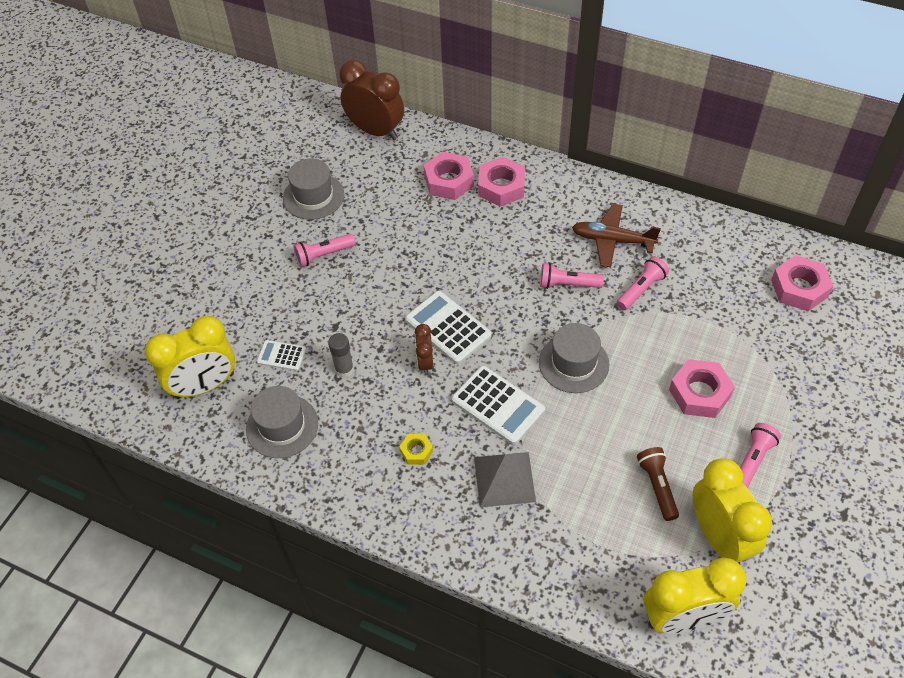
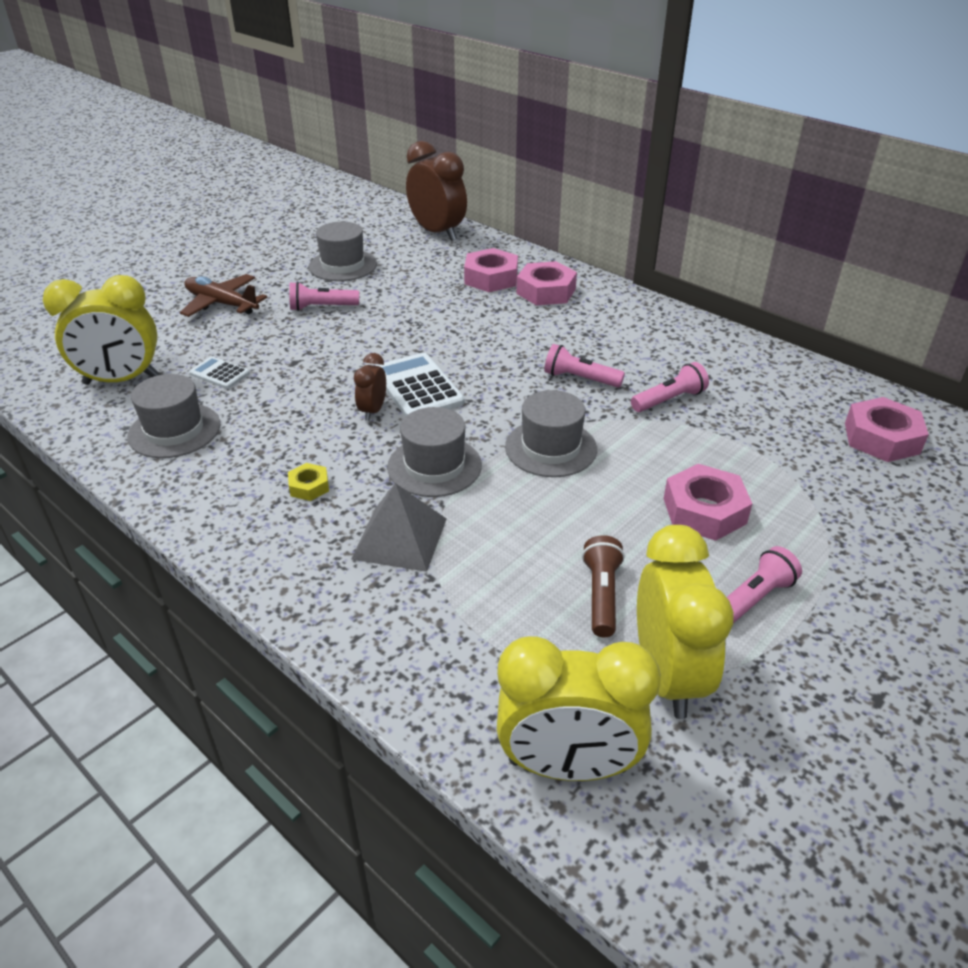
camera: 15 degrees right, 15 degrees down
grey glue stick [328,333,354,378] -> none
white calculator [452,366,545,445] -> grey hat [387,407,482,497]
brown plane [572,204,661,267] -> brown plane moved to [180,274,268,317]

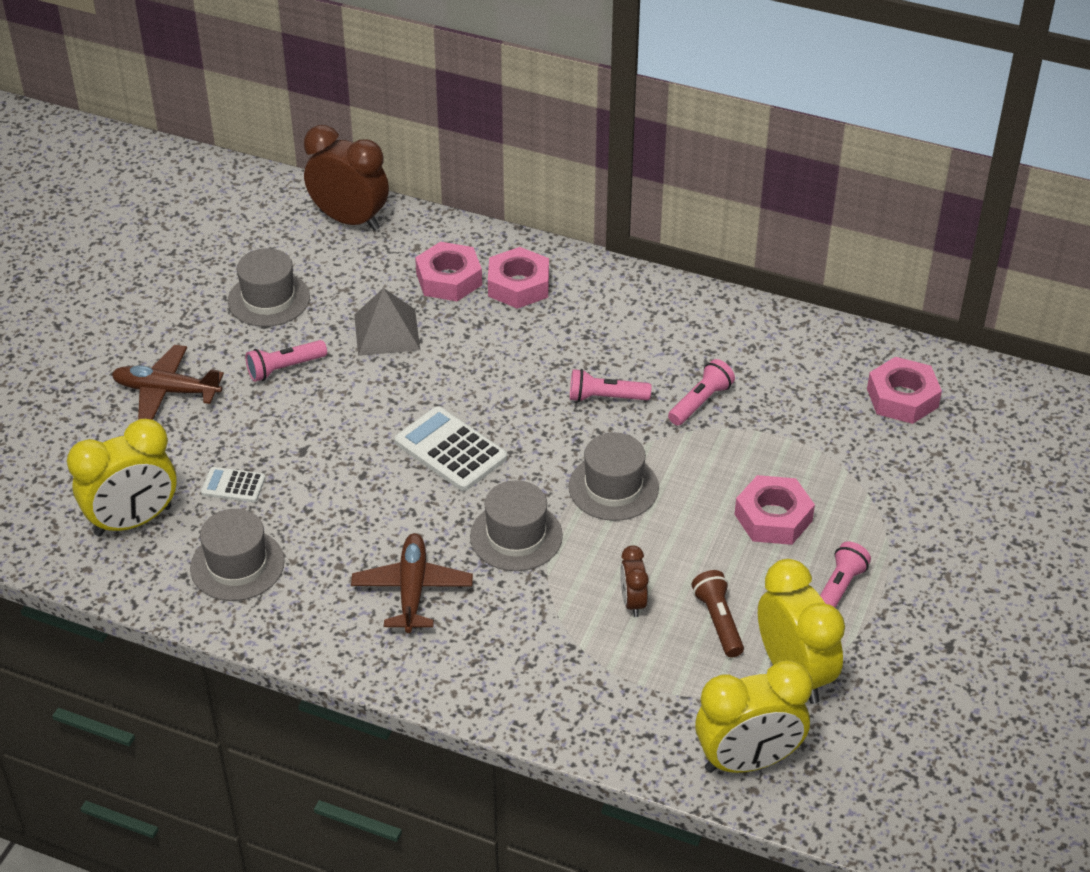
camera: 20 degrees left, 5 degrees up
yellow nut [288,463,329,501] -> brown plane [351,533,473,633]
grey pyramid [351,483,446,572] -> grey pyramid moved to [354,288,420,356]
brown clock [354,353,386,421] -> brown clock moved to [620,545,649,617]

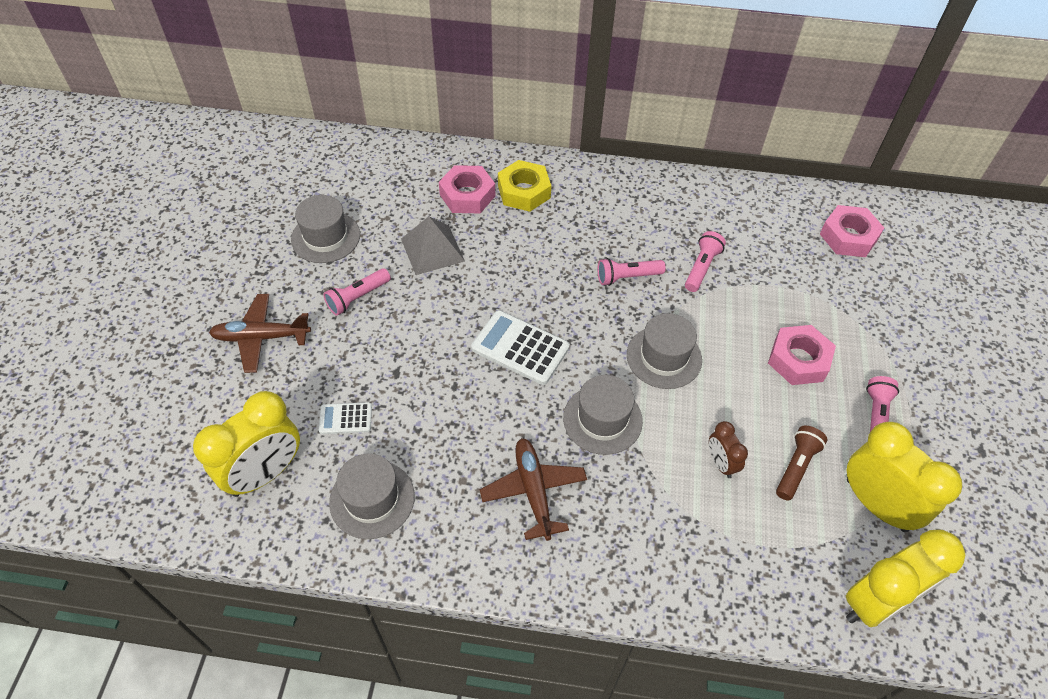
camera: 15 degrees left, 10 degrees up
brown clock [304,125,389,231] -> none
pink nut [488,247,549,309] -> yellow nut [498,160,551,212]
brown flashlight [692,570,744,657] -> brown flashlight turned 60 degrees clockwise [776,426,827,501]

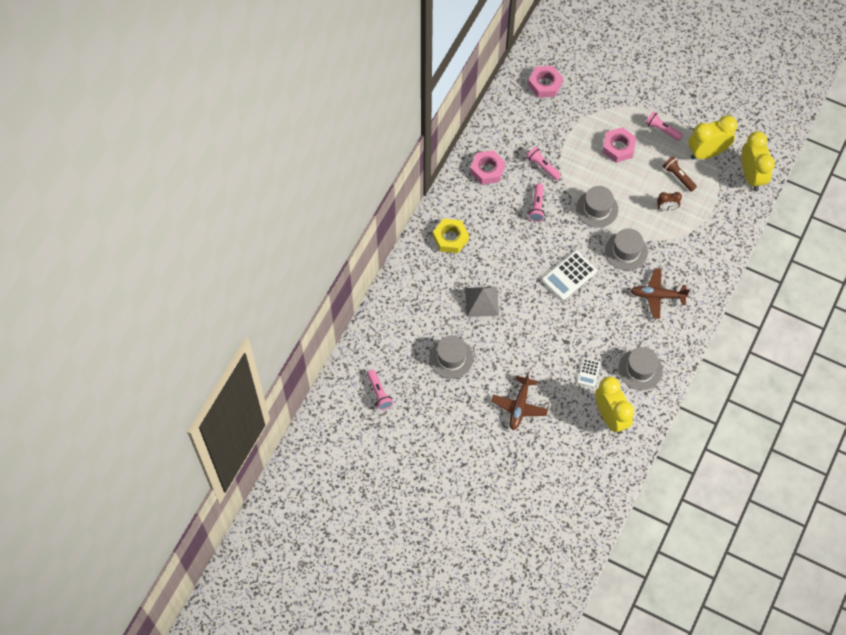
camera: 70 degrees left, 10 degrees up
pink flashlight [323,268,391,316] -> pink flashlight moved to [367,370,393,410]
pink nut [439,165,495,213] -> pink nut moved to [470,150,505,185]

